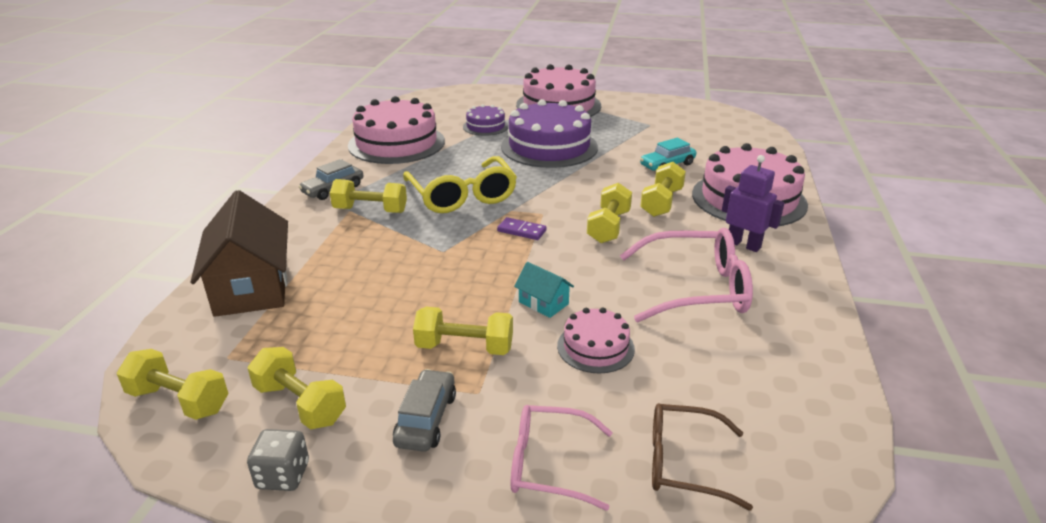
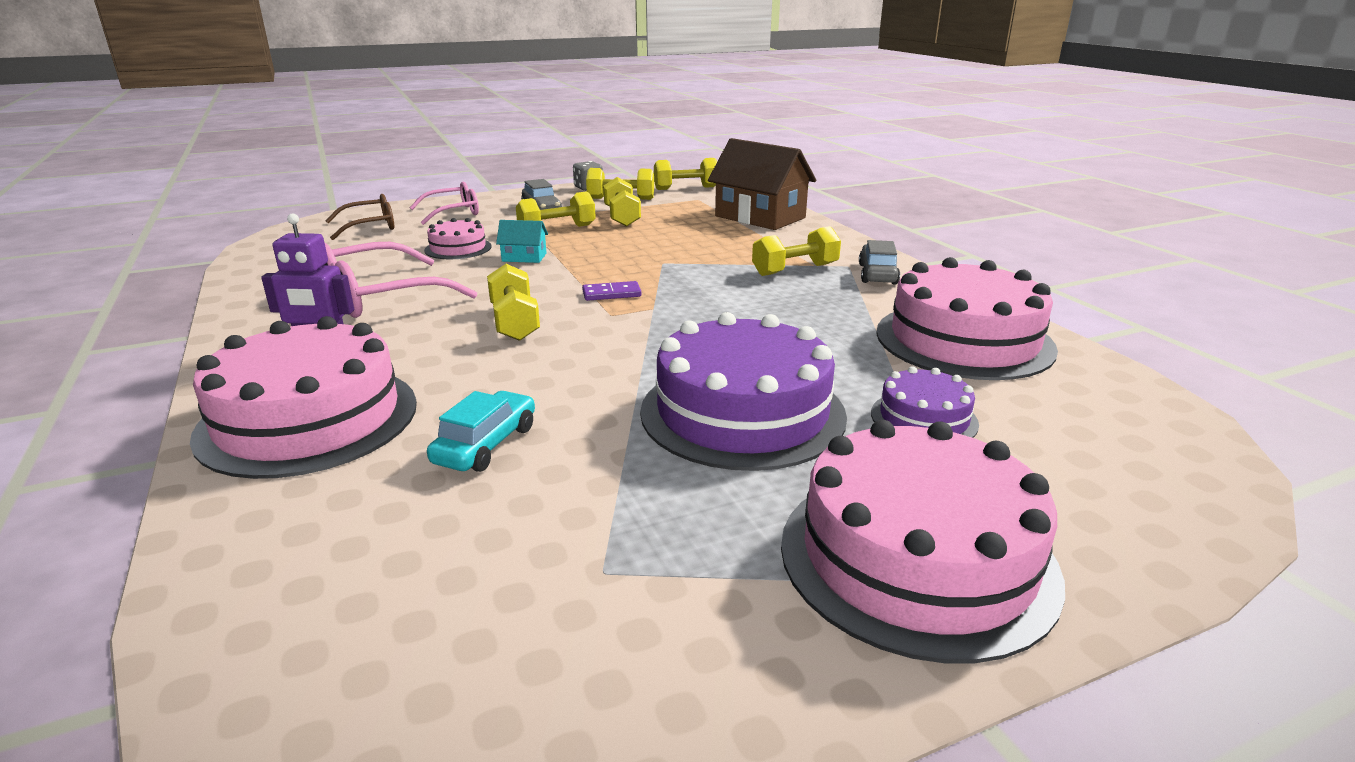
camera: 145 degrees right, 5 degrees down
yellow glasses [403,156,517,213] -> none
yellow dumbbell [640,162,686,217] -> yellow dumbbell moved to [603,177,641,227]

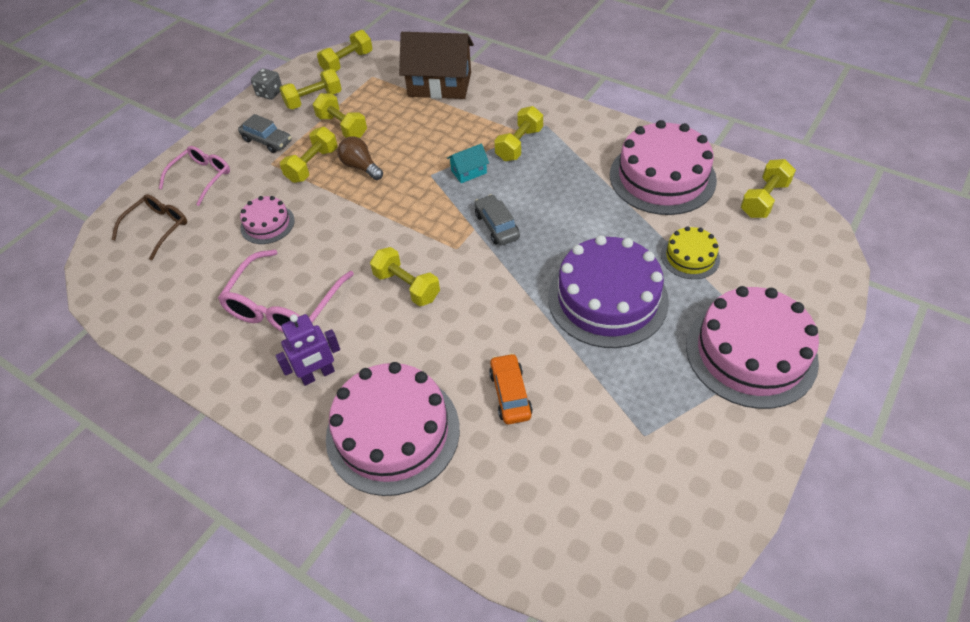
camera: 30 degrees left, 25 degrees up
turquoise car [427,391,535,472] -> orange car [489,353,533,424]
turquoise house [496,220,548,263] -> turquoise house moved to [447,143,489,183]
purple domino [582,281,641,301] -> none
grey car [859,240,900,284] -> grey car moved to [474,194,520,246]
purple cake [871,366,979,438] -> yellow cake [661,226,720,279]
none -> brown light bulb [337,136,383,180]
none -> yellow dumbbell [741,159,796,218]

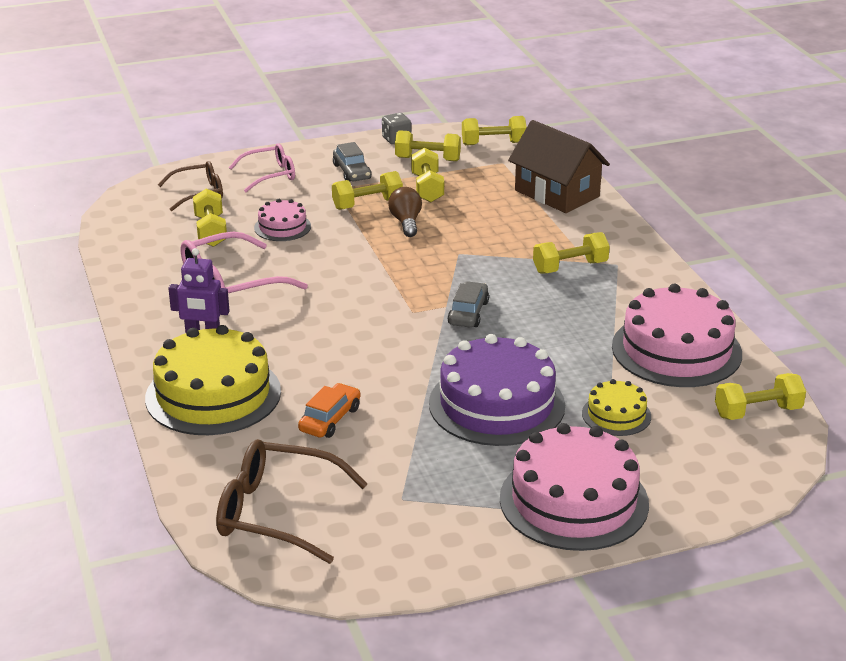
camera: 35 degrees right, 20 degrees down
pink cake [326,362,460,496] -> yellow cake [145,325,281,435]
yellow dumbbell [370,247,440,306] -> yellow dumbbell moved to [193,189,227,247]
turquoise house [447,143,489,183] -> none
none -> brown glasses [216,439,368,564]

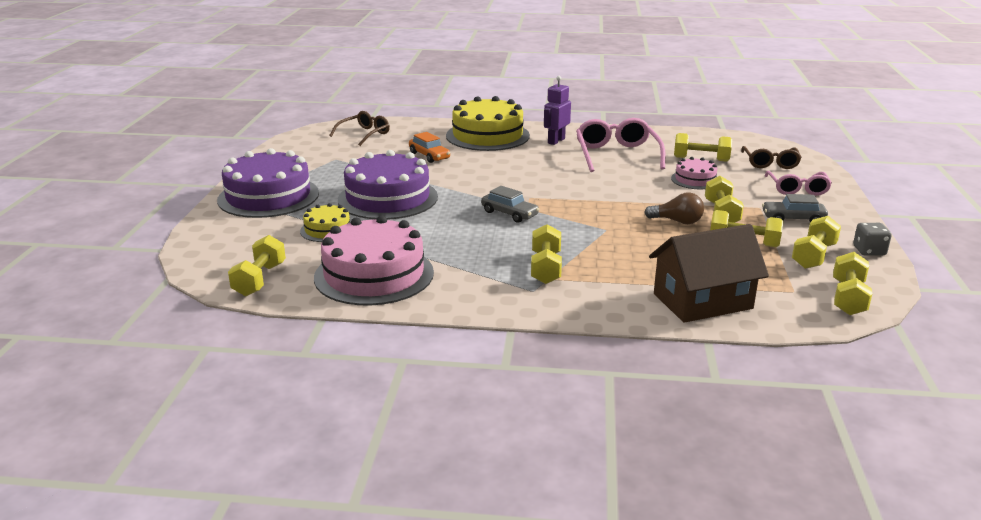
camera: 115 degrees right, 5 degrees down
brown glasses [216,439,368,564] -> brown glasses [329,111,390,146], size x0.64
pink cake [500,423,649,551] -> purple cake [217,148,319,218]

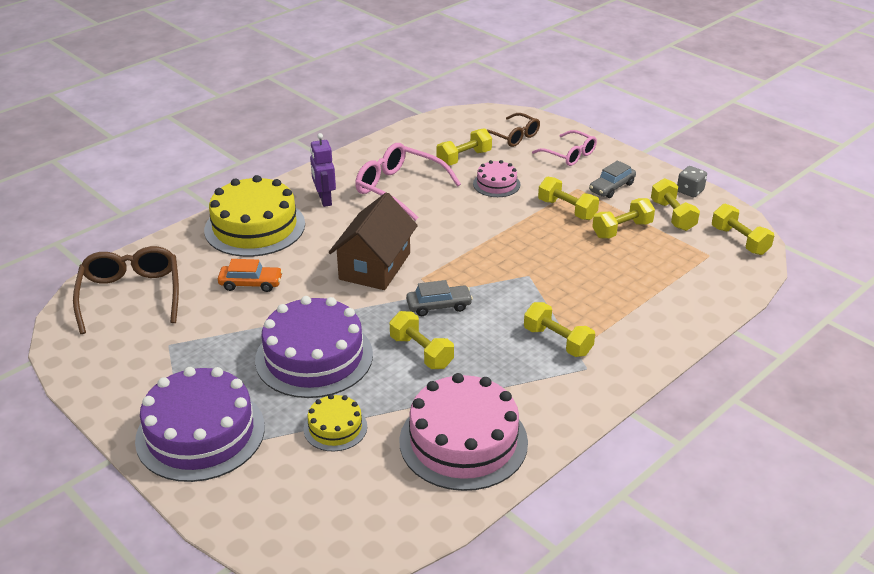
camera: 50 degrees left, 10 degrees up
yellow dumbbell [228,235,286,296] -> yellow dumbbell moved to [390,311,454,369]
brown glasses [329,111,390,146] -> brown glasses [73,246,179,334], size x1.56
brown light bulb [644,192,704,224] -> none
brown house [649,224,769,323] -> brown house moved to [329,192,418,290]

